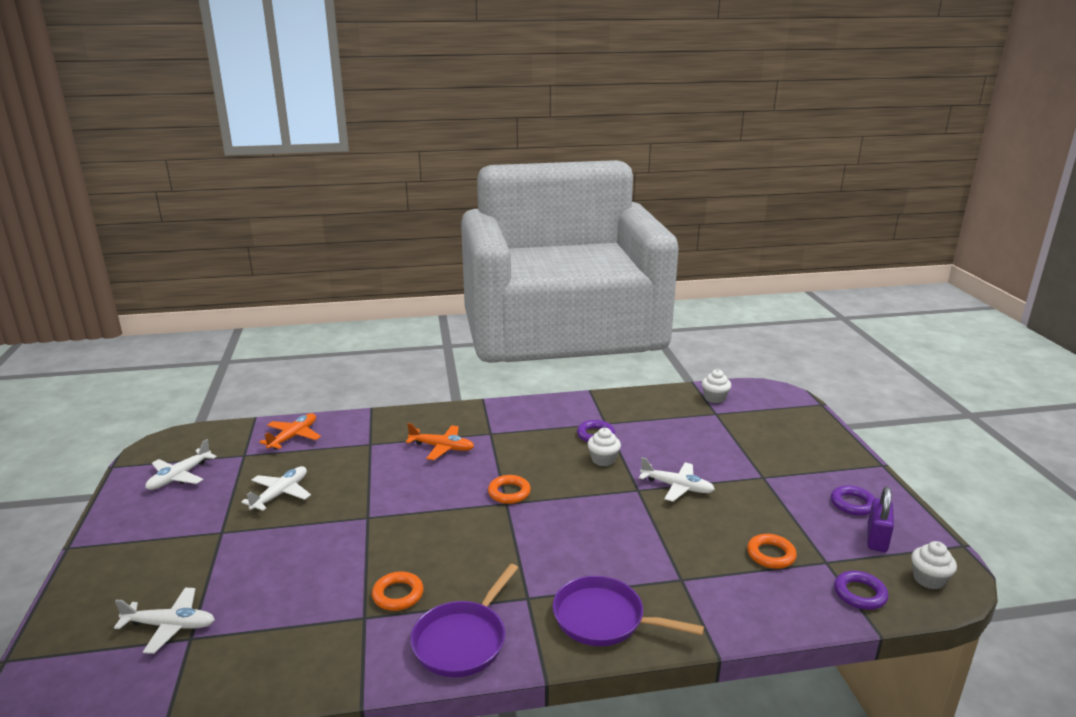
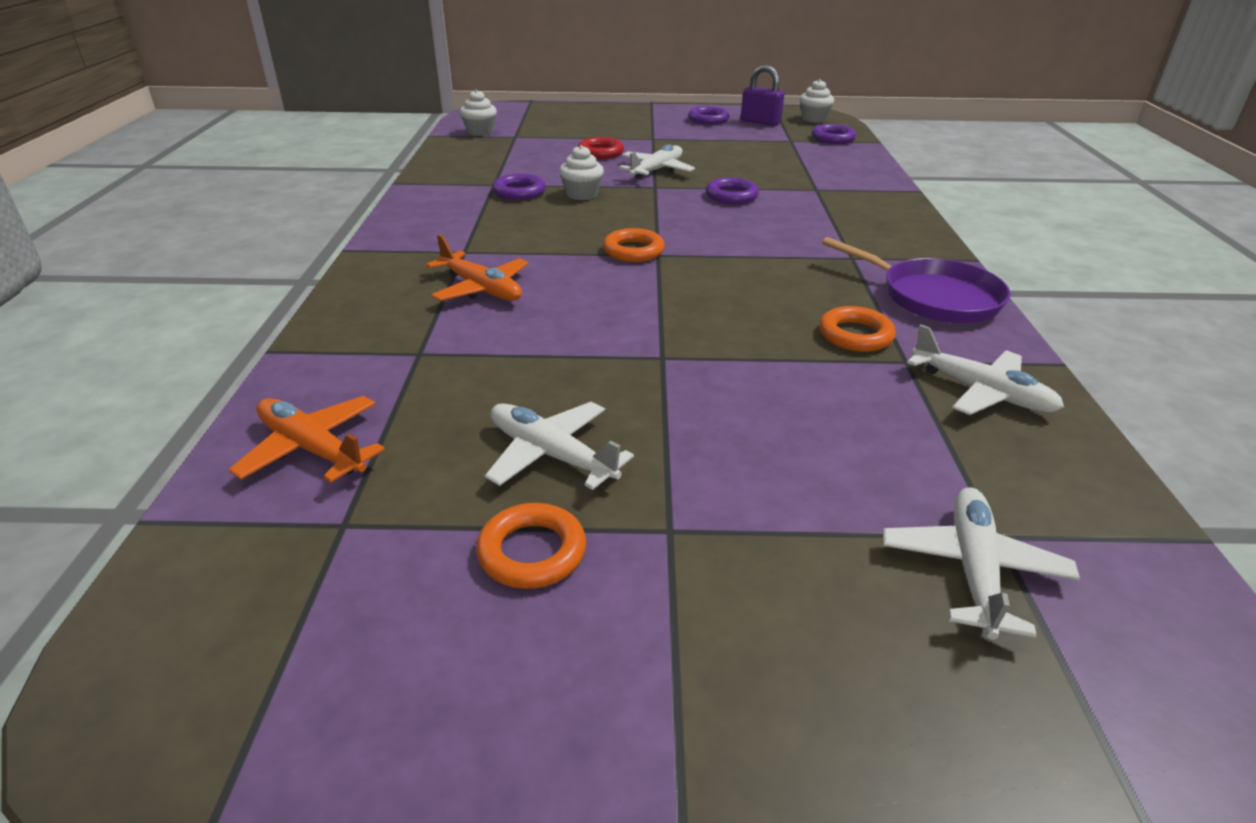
camera: 80 degrees left, 10 degrees up
white plane [145,439,217,490] -> white plane moved to [907,325,1064,415]
orange plane [405,423,474,460] -> orange plane turned 105 degrees clockwise [426,235,529,301]
purple pan [553,576,704,646] -> none
orange ring [747,534,797,569] -> orange ring moved to [476,503,586,589]
none -> red ring [578,137,624,159]
none -> purple ring [706,177,759,204]

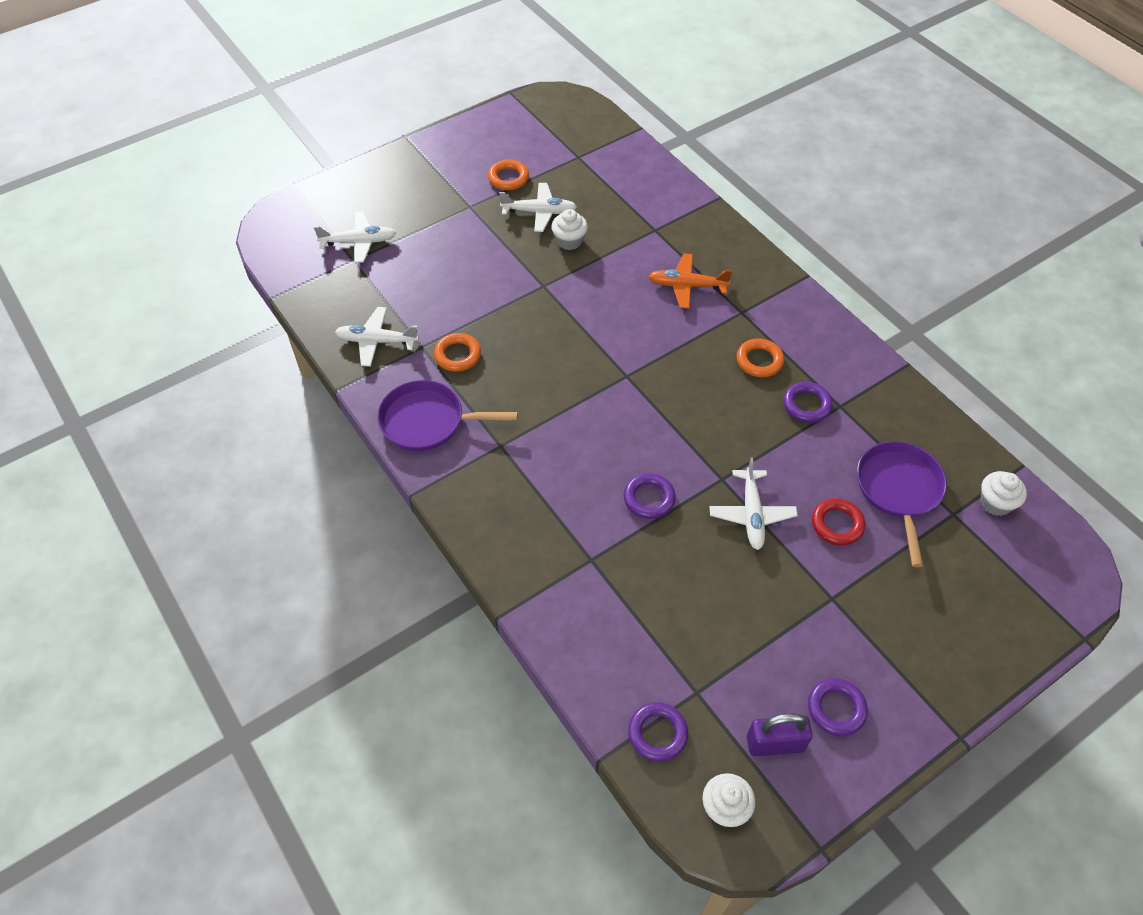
camera: 145 degrees right, 20 degrees up
orange plane [229,396,385,483] -> none
white cupcake [559,145,604,200] -> white cupcake moved to [551,209,588,250]
orange ring [603,228,665,262] -> orange ring moved to [737,338,784,378]
white plane [883,487,1080,639] -> white plane turned 75 degrees counterclockwise [314,211,396,263]
none -> purple pan [857,441,947,567]

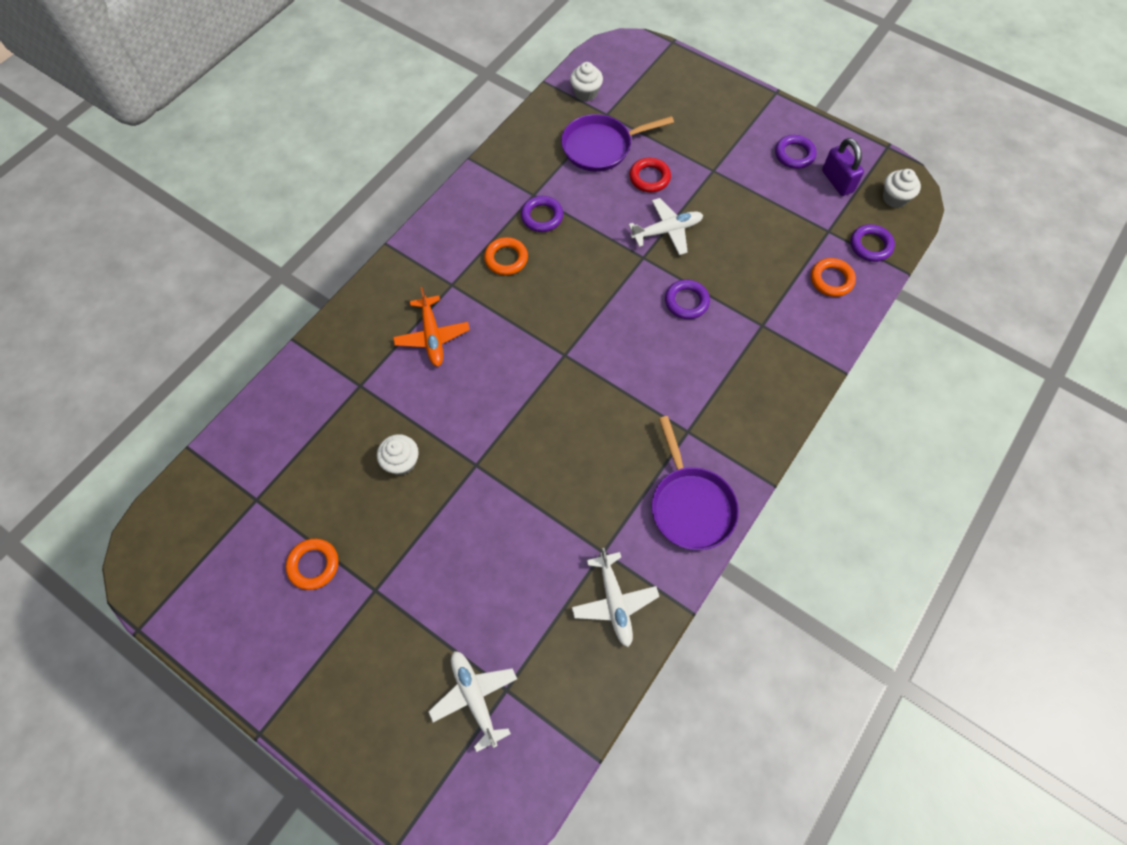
camera: 110 degrees left, 10 degrees up
orange ring [434,333,481,372] -> orange ring moved to [811,258,856,297]
white plane [499,183,577,232] -> none

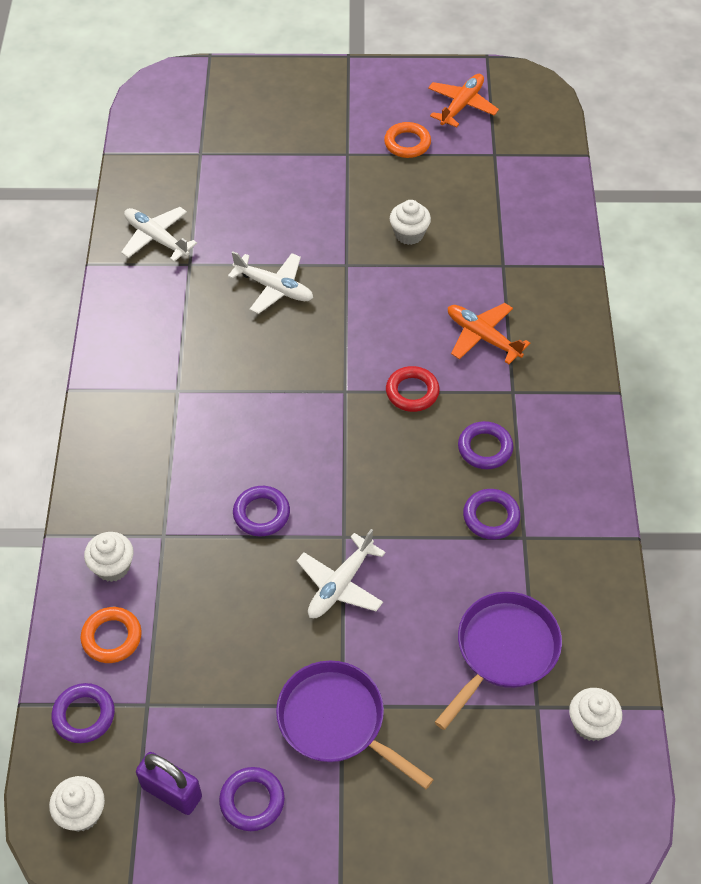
camera: 145 degrees right, 10 degrees down
white plane [428,651,517,752] -> white plane moved to [228,251,313,314]
orange ring [484,237,528,275] -> purple ring [458,421,513,469]
red ring [630,158,671,192] -> red ring moved to [386,366,440,412]
purple pan [652,416,739,550] -> purple pan moved to [276,661,434,789]
none -> white cupcake [84,532,134,582]
none -> orange plane [428,74,499,127]

